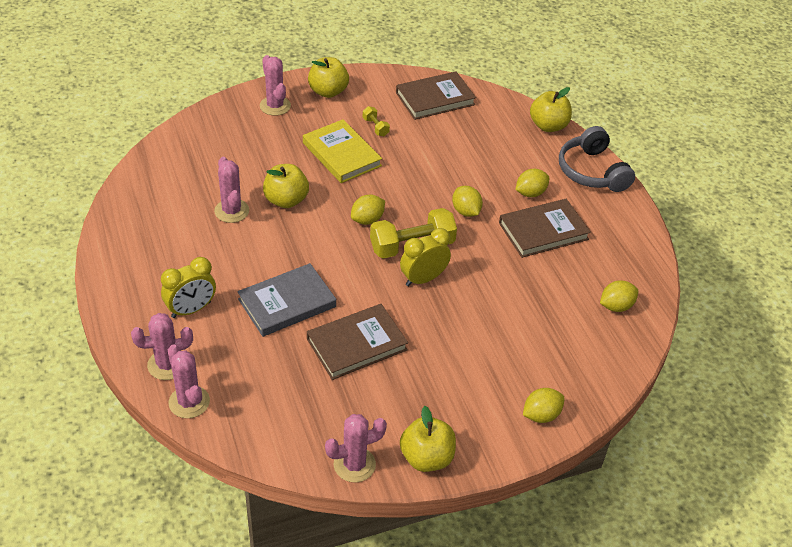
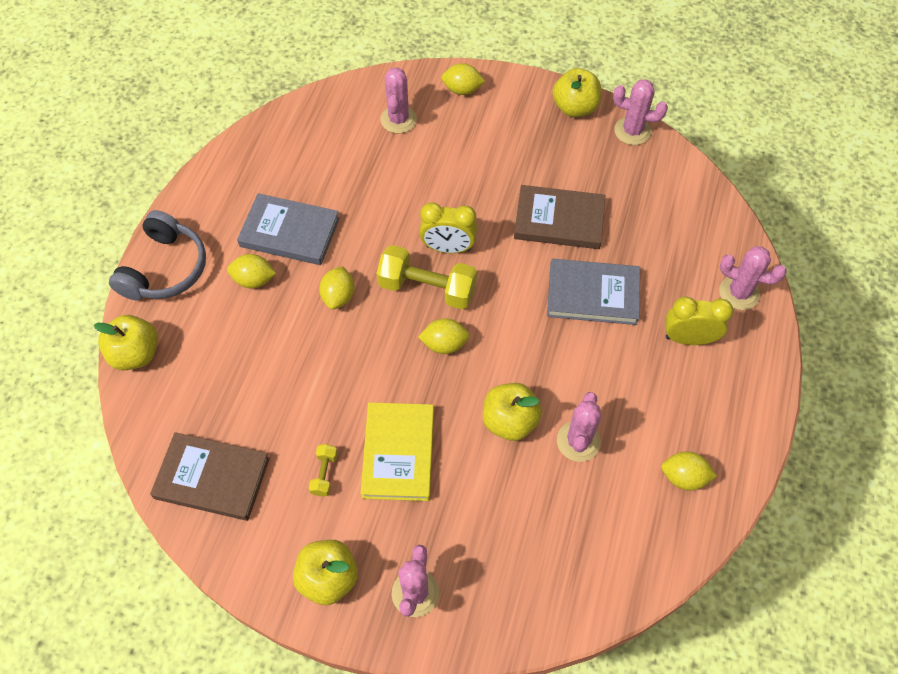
camera: 140 degrees left, 15 degrees up
pink cactus [168,344,210,418] -> pink cactus moved to [381,67,417,133]
brown book [499,199,591,258] -> grey book [237,193,339,265]
yellow lemon [600,280,638,312] -> yellow lemon moved to [661,451,717,490]

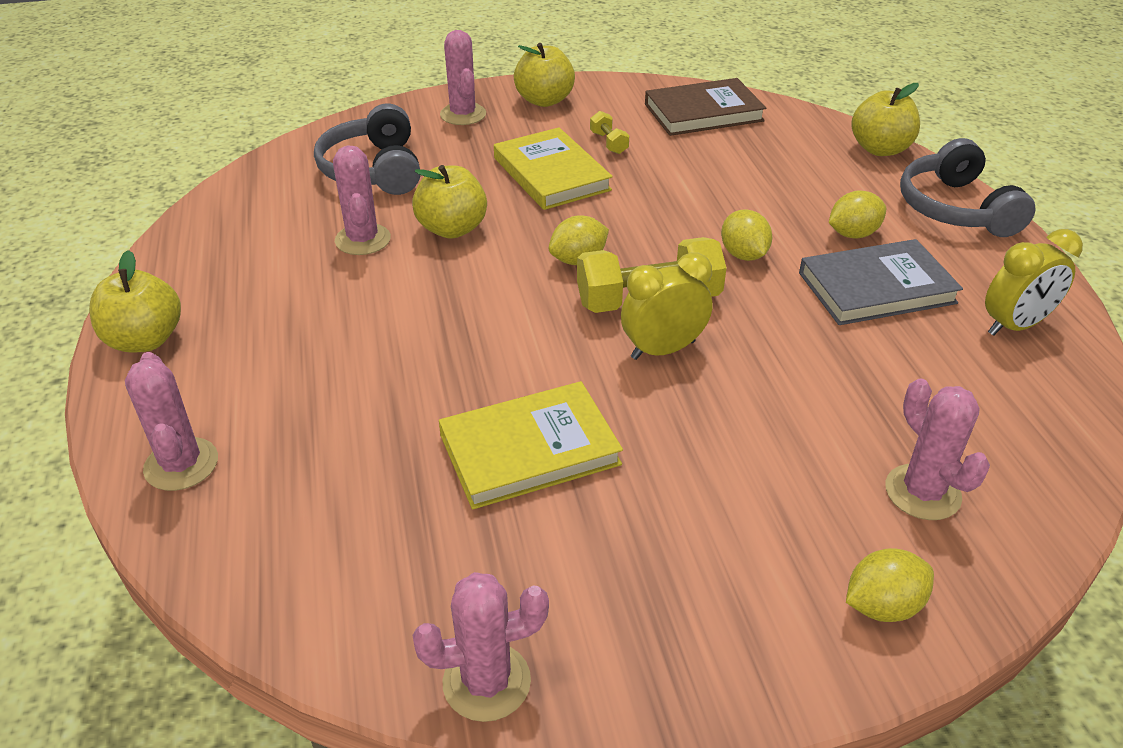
camera: 150 degrees right, 20 degrees down
brown book [514,185,605,249] -> yellow book [439,381,623,510]
grey book [547,259,640,325] -> none
yellow apple [552,68,601,117] -> yellow apple moved to [89,250,181,353]
yellow lemon [661,451,717,490] -> none
yellow clock [665,297,733,345] -> yellow clock moved to [985,229,1083,336]
pink cactus [719,247,787,310] -> pink cactus turned 75 degrees clockwise [125,352,218,491]
none -> grey headphones [314,103,420,195]

